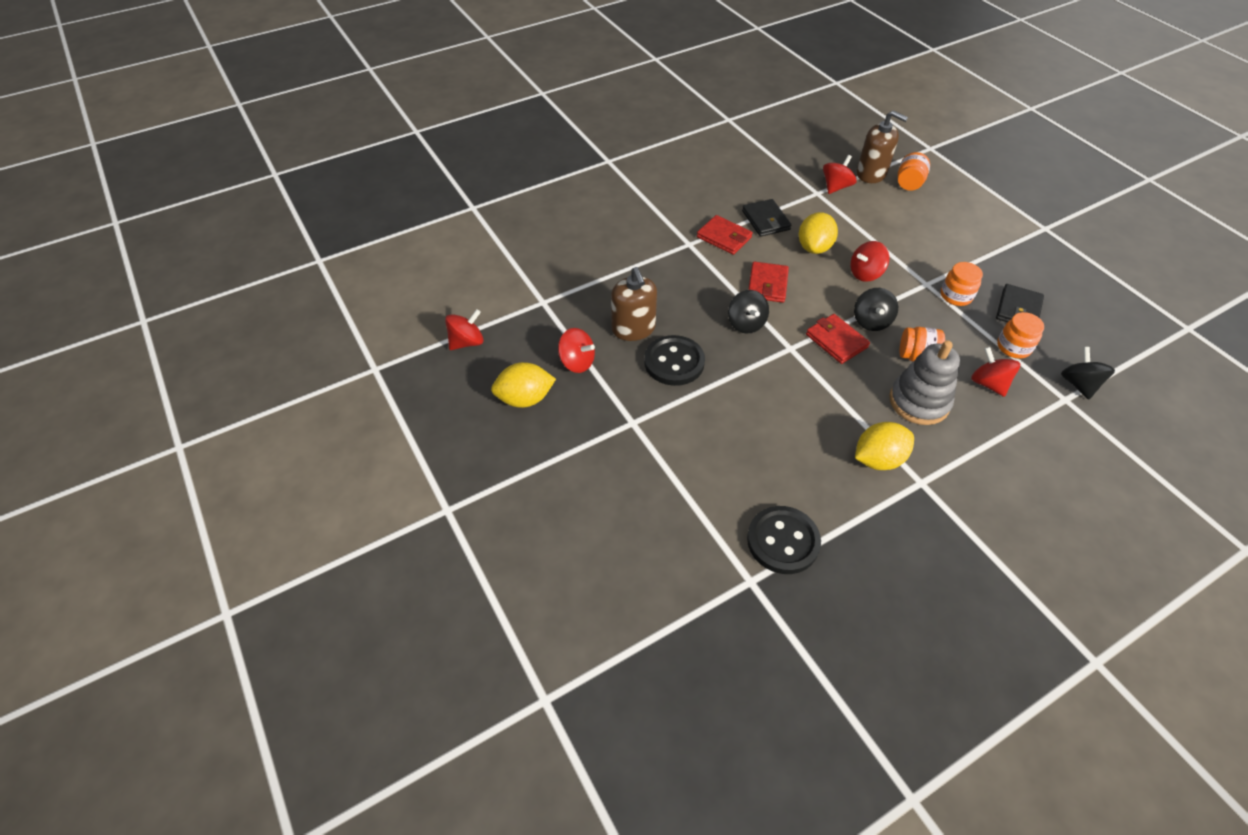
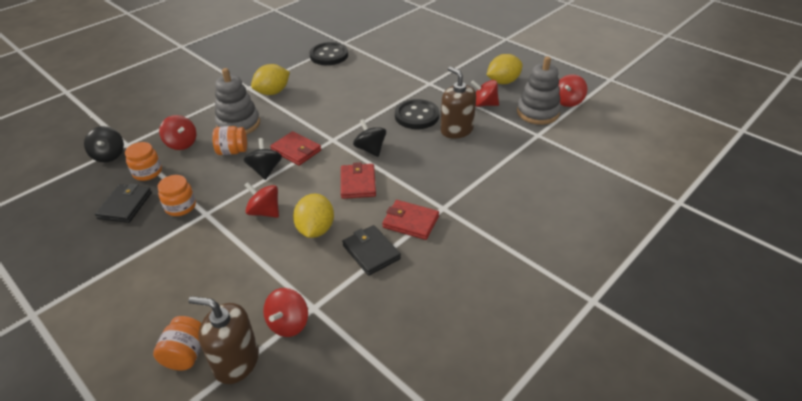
camera: 165 degrees right, 10 degrees down
red spinning top [851,241,889,282] -> red spinning top turned 105 degrees counterclockwise [244,182,279,218]
none -> grey stacking toy [517,56,561,125]

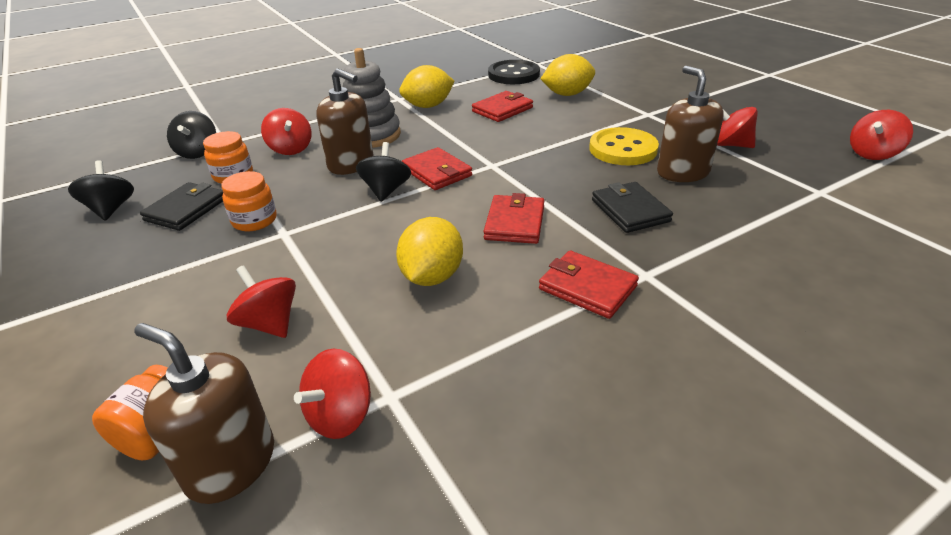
camera: 15 degrees right, 5 degrees down
orange jar [212,126,247,155] -> brown soap dispenser [316,68,374,175]
red spinning top [244,182,279,218] -> red spinning top moved to [227,265,296,338]
black wallet [342,225,401,276] -> black wallet moved to [592,182,673,233]
black spinning top [353,119,386,157] -> black spinning top moved to [68,160,134,221]
black button [395,99,440,129] -> yellow button [589,127,659,165]
yellow lemon [487,54,523,84] -> yellow lemon moved to [541,54,595,96]
grey stacking toy [517,56,561,125] -> none
none -> red wallet [472,91,533,122]

